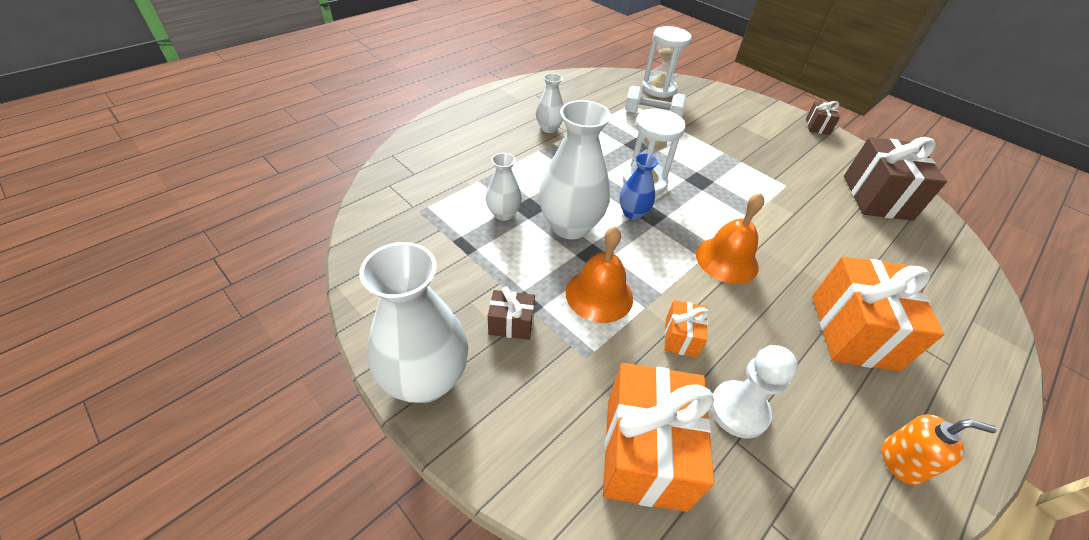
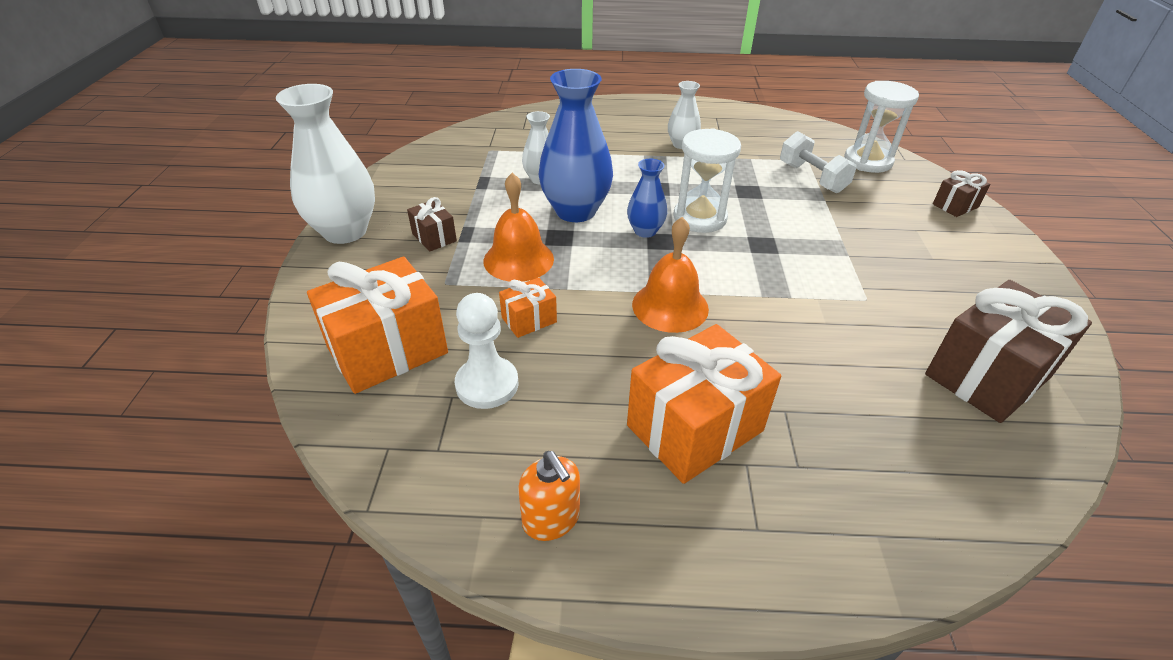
camera: 50 degrees right, 5 degrees down
white vase [539,100,611,239] -> blue vase [538,69,613,222]
brown gift [806,101,840,135] -> brown gift moved to [933,170,990,217]

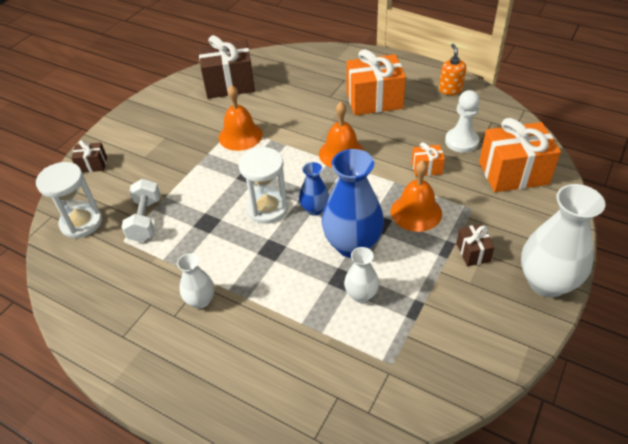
camera: 150 degrees left, 5 degrees up
none -> orange bell [219,85,263,151]

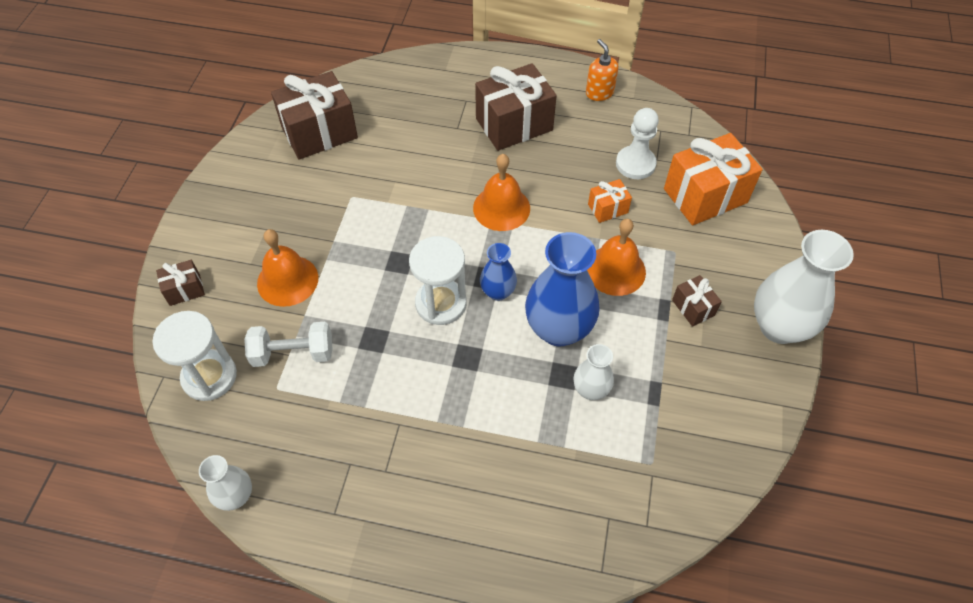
camera: 20 degrees left, 10 degrees up
white dumbbell [122,179,161,242] -> white dumbbell turned 75 degrees counterclockwise [244,322,333,367]
white vase [177,253,214,309] -> white vase moved to [199,455,252,511]
orange bell [219,85,263,151] -> orange bell moved to [257,229,318,307]
orange gift [346,49,406,115] -> brown gift [475,63,557,151]

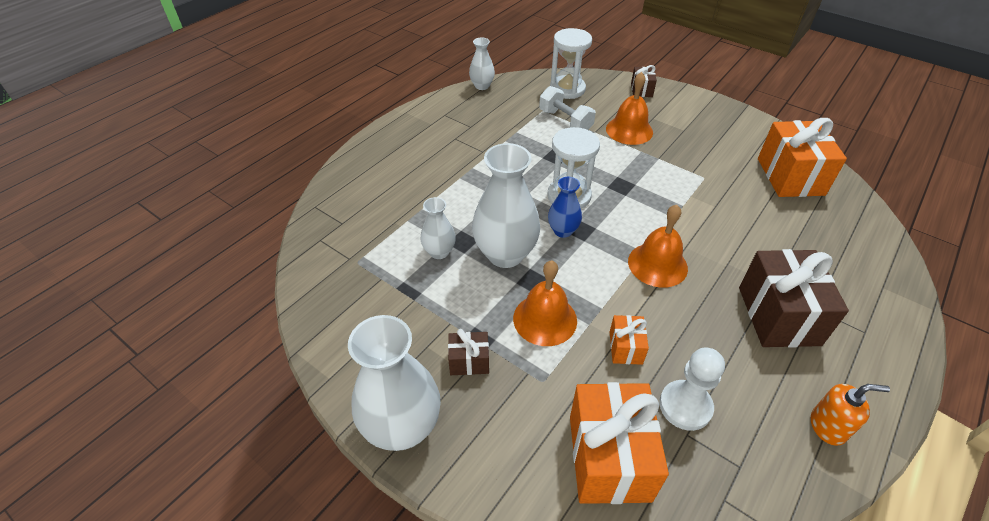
camera: 115 degrees right, 10 degrees down
white dumbbell [244,322,333,367] -> white dumbbell turned 60 degrees counterclockwise [539,86,596,130]
brown gift [271,71,358,160] -> orange gift [758,118,847,197]
blue vase [525,232,599,346] -> white vase [472,143,540,268]

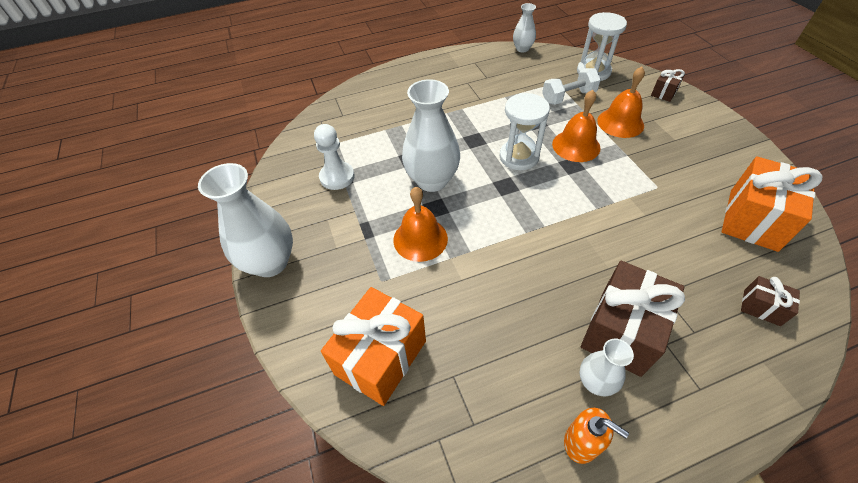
camera: 35 degrees right, 5 degrees up
white vase [420,197,456,259] -> white vase moved to [580,339,634,396]
brown gift [448,329,489,375] -> brown gift moved to [741,276,800,326]
white dumbbell [539,86,596,130] -> white dumbbell turned 75 degrees clockwise [542,68,601,105]
blue vase [548,177,582,238] -> none
orange gift [610,315,649,365] -> none
orange bell [628,205,688,288] -> orange bell moved to [552,90,601,162]
white pawn [659,348,725,431] -> white pawn moved to [314,124,355,190]

